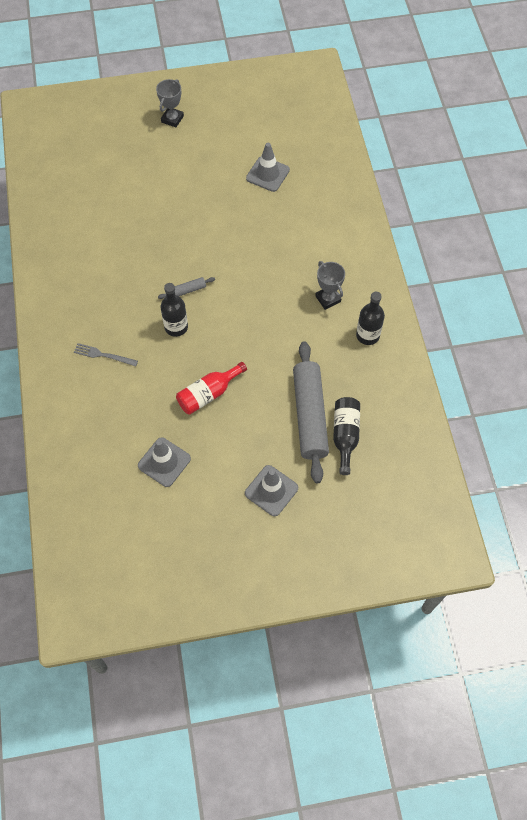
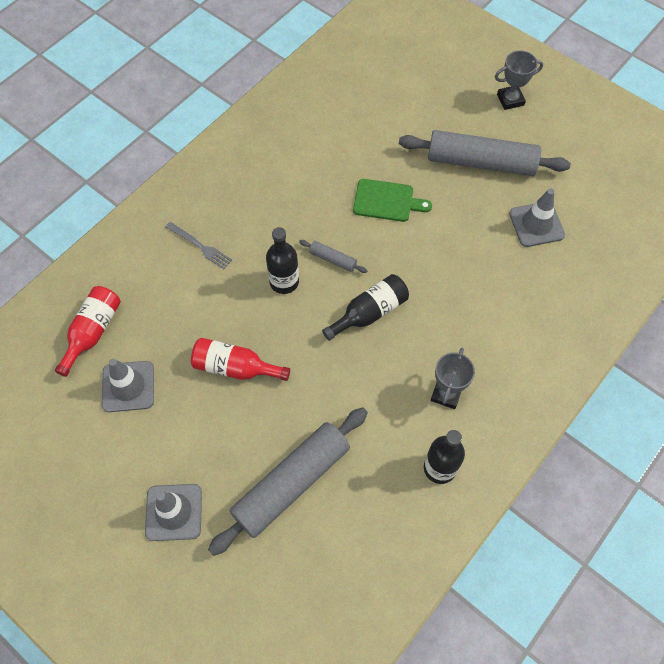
camera: 50 degrees right, 0 degrees up
grey fork [74,343,138,366] -> grey fork turned 150 degrees clockwise [165,222,232,269]
black bottle [333,397,360,475] -> black bottle moved to [322,274,409,341]
none -> red bottle [55,286,121,377]
none -> green cutting board [353,179,432,222]
none -> grey rolling pin [399,130,571,176]

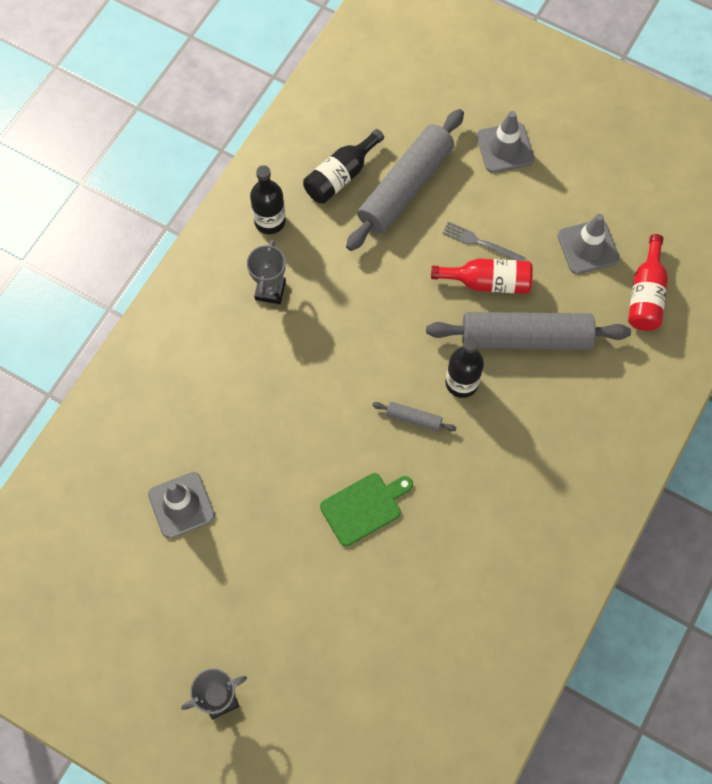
camera: 170 degrees right, 5 degrees up
grey fork [165,222,232,269] -> grey fork moved to [442,221,526,261]
black bottle [322,274,409,341] -> black bottle moved to [303,129,384,204]
green cutting board [353,179,432,222] -> green cutting board turned 150 degrees clockwise [320,473,413,547]
grey rolling pin [399,130,571,176] -> grey rolling pin moved to [426,312,631,350]

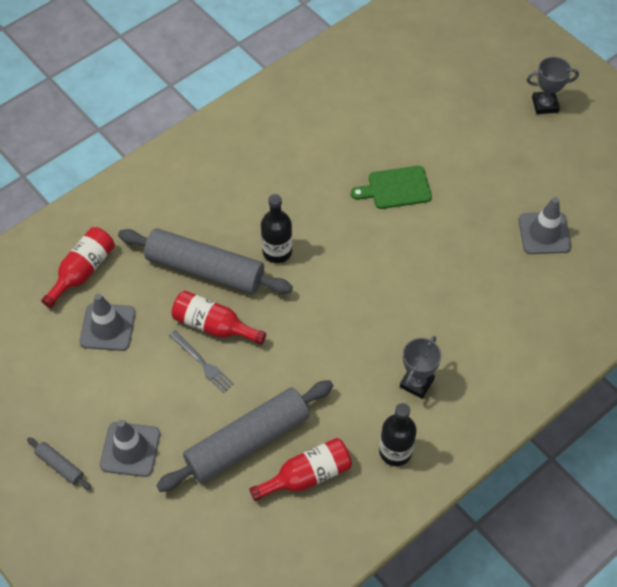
camera: 160 degrees left, 10 degrees down
black bottle [303,129,384,204] -> red bottle [249,438,352,501]
grey rolling pin [372,402,456,432] -> grey rolling pin moved to [27,437,91,490]

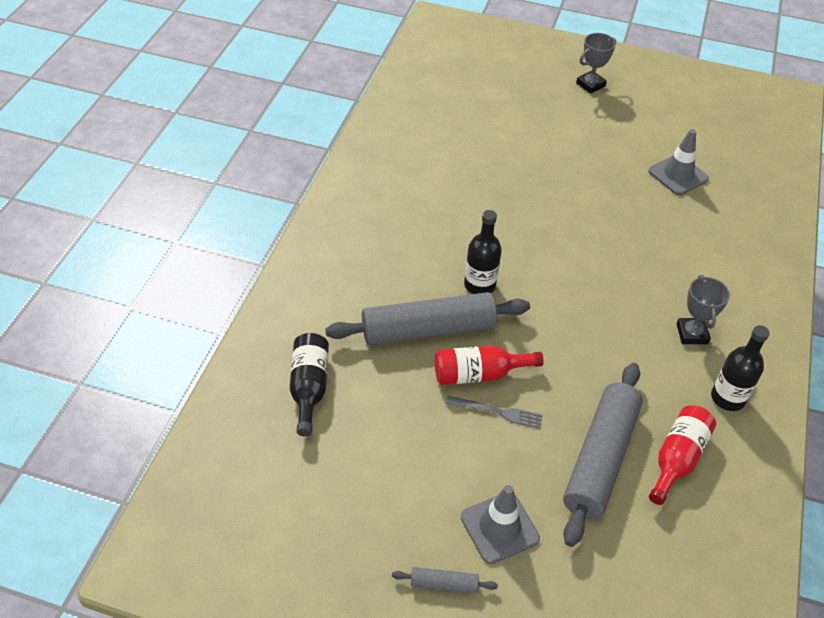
camera: 35 degrees left, 10 degrees down
red bottle [41,227,115,308] -> black bottle [290,333,329,436]
grey traffic cone [80,294,136,351] -> none
green cutting board [351,166,432,209] -> none

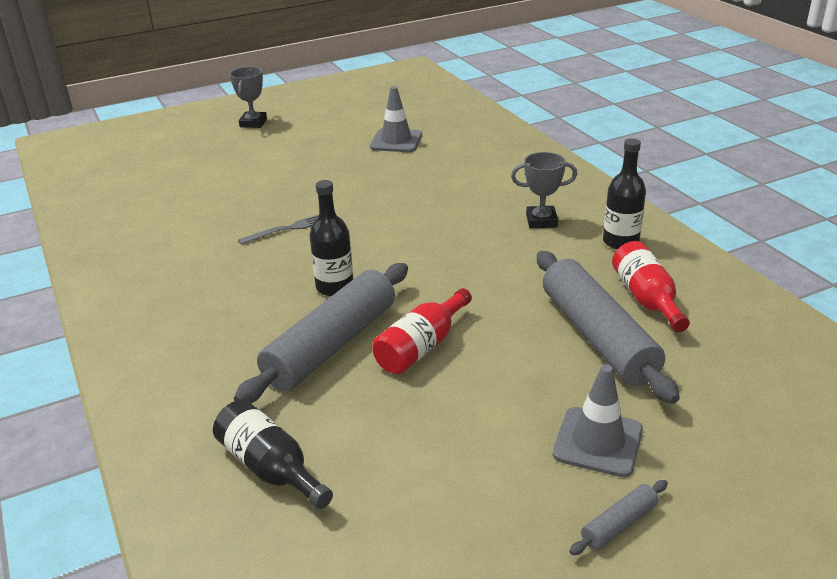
camera: 40 degrees left, 15 degrees down
grey fork [445,396,543,429] -> grey fork moved to [238,215,319,245]
grey trophy [676,275,730,344] -> grey trophy turned 45 degrees counterclockwise [511,152,577,228]

